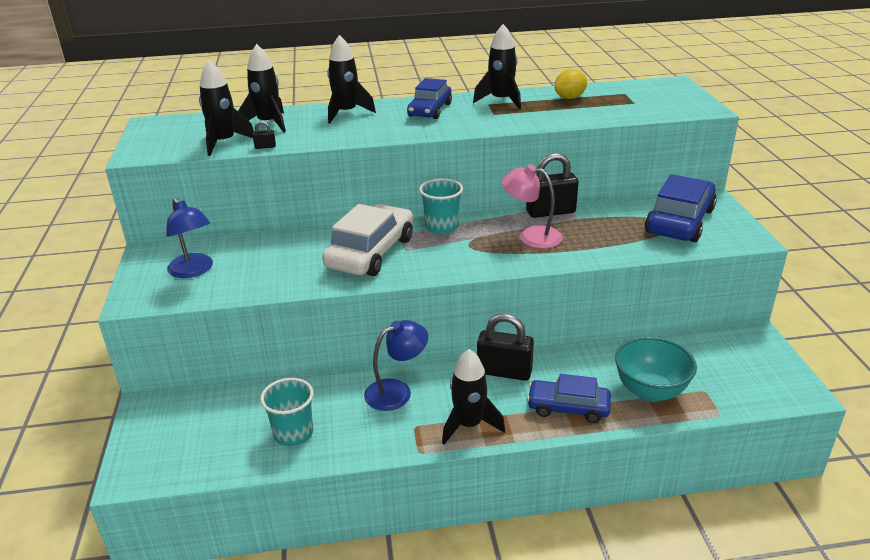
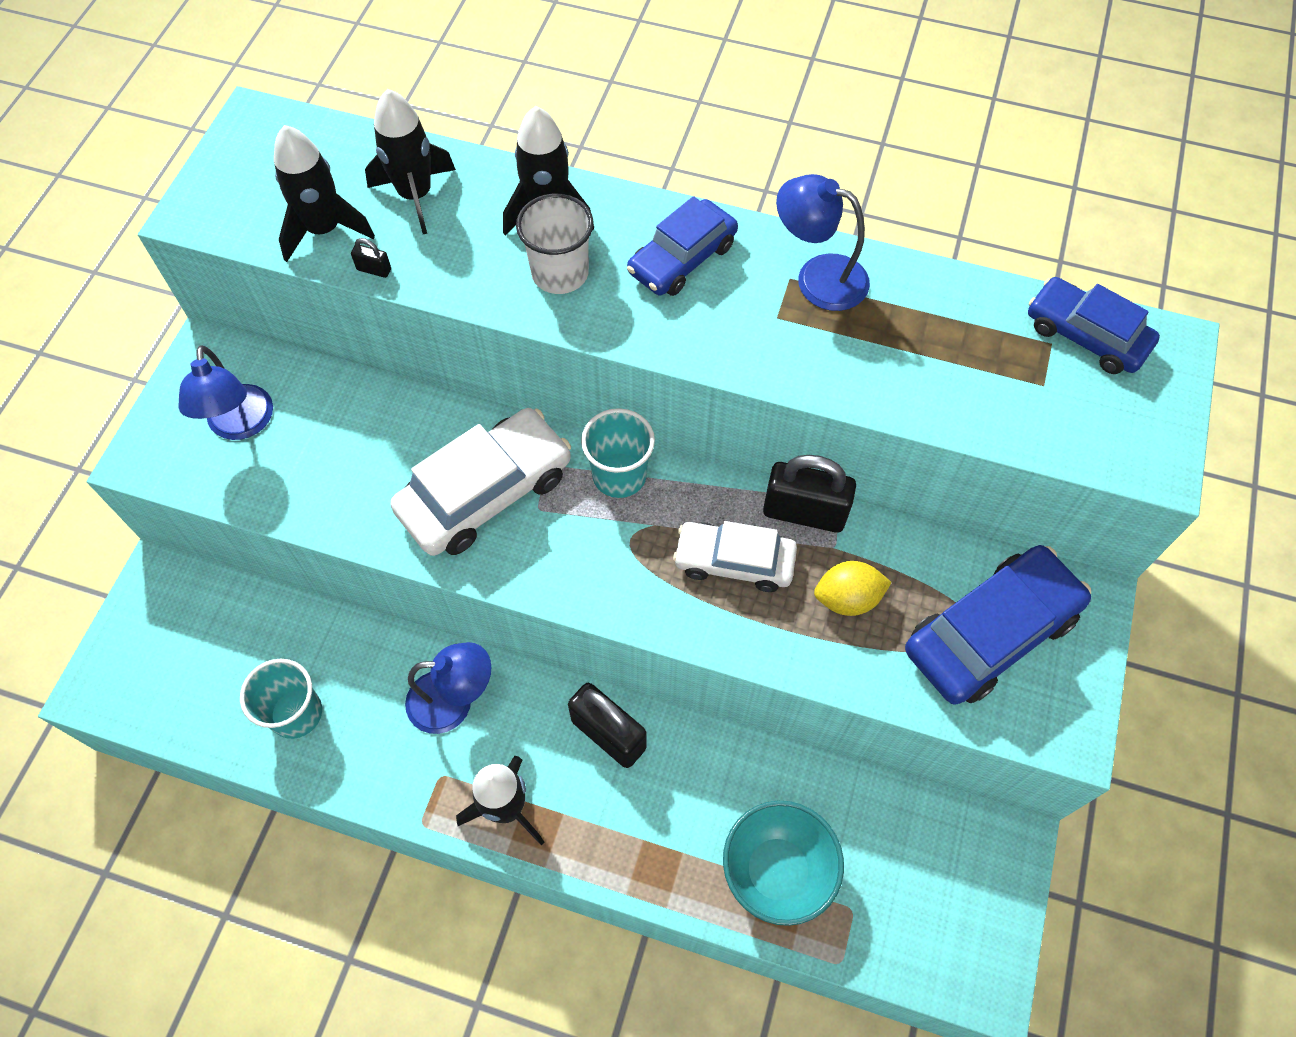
camera: 25 degrees right, 30 degrees up
black rocket [473,24,521,109] -> blue lamp [776,174,870,311]
pink lamp [501,164,563,249] -> white car [673,521,797,592]
blue car [527,374,611,423] -> blue car moved to [1028,277,1160,374]
yellow lemon [554,69,587,99] -> yellow lemon moved to [814,561,892,616]
none -> white cup [516,194,594,294]

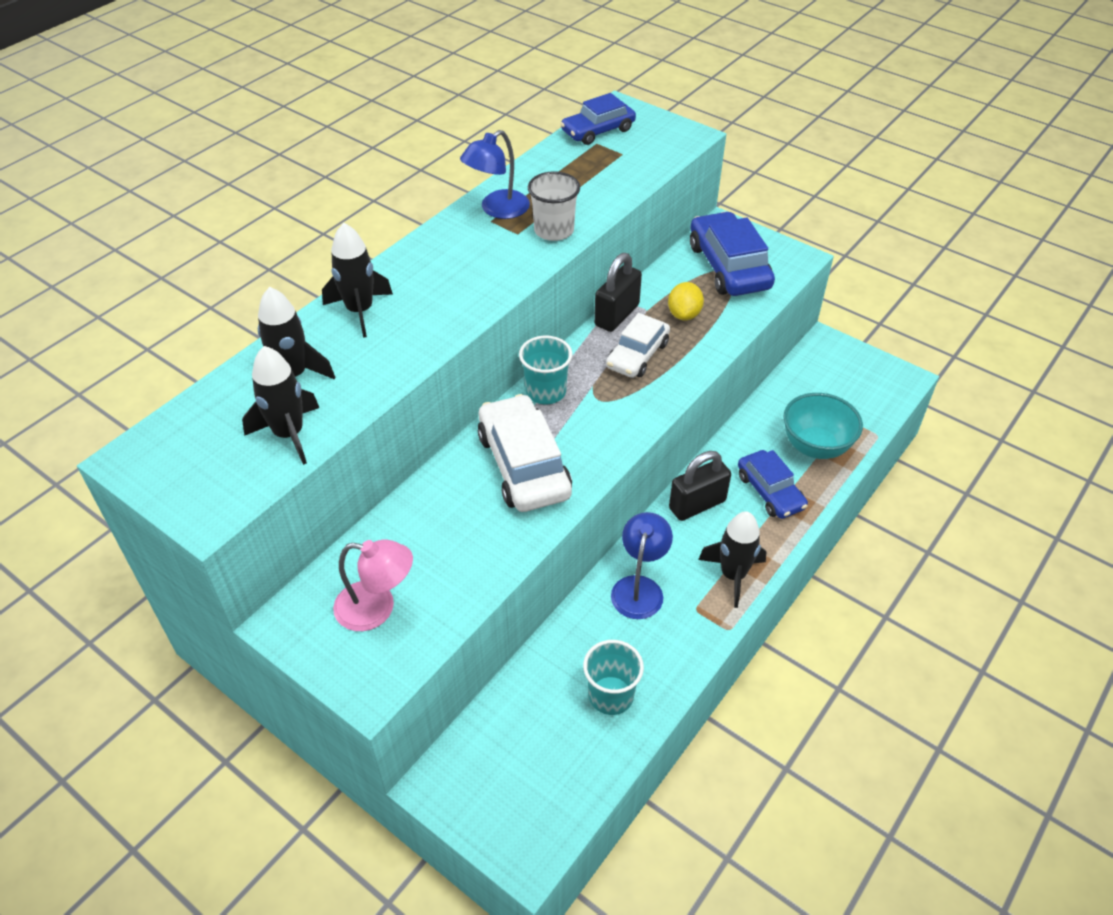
camera: 70 degrees left, 15 degrees down
blue lamp [178,345,273,440] -> pink lamp [333,539,413,631]
black padlock [351,238,391,278] -> none
white cup [516,194,594,294] -> white cup moved to [528,171,580,241]
blue car [627,196,738,296] -> blue car moved to [738,450,808,519]

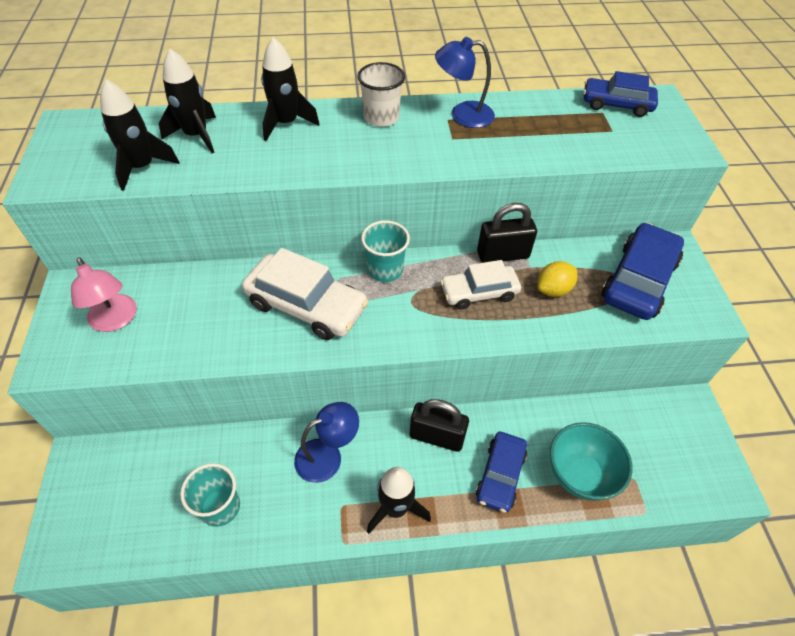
camera: 45 degrees right, 5 degrees up
white car [478,394,572,512] -> white car turned 90 degrees clockwise [242,248,368,340]
white cup [528,171,580,241] -> white cup moved to [357,62,405,127]

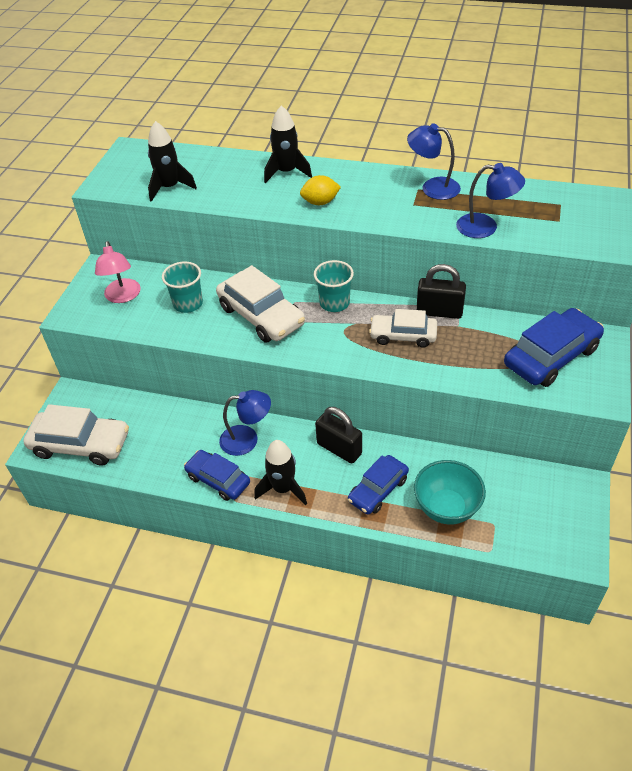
camera: 25 degrees right, 5 degrees down
black rocket [159,49,216,153] -> none
turquoise cup [180,463,240,527] -> turquoise cup moved to [162,262,203,313]
white cup [357,62,405,127] -> none
yellow lemon [538,261,577,297] -> yellow lemon moved to [300,175,341,205]
blue car [583,71,658,117] -> blue car moved to [184,450,250,501]
none -> white car [23,404,129,465]
none -> blue lamp [456,163,525,238]

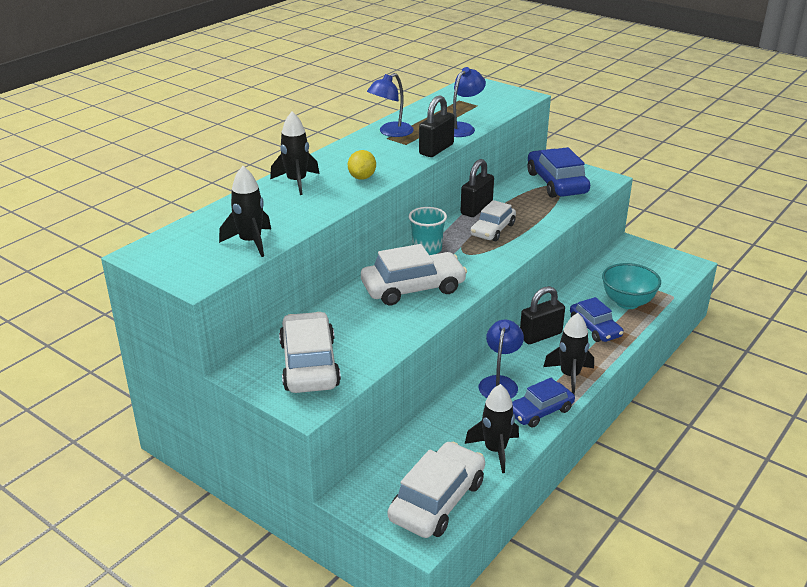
camera: 70 degrees left, 15 degrees down
pink lamp [95,241,141,303] -> white car [279,312,341,393]
turquoise cup [162,262,203,313] -> none
none -> black padlock [419,95,455,157]
none -> black rocket [465,384,519,473]

